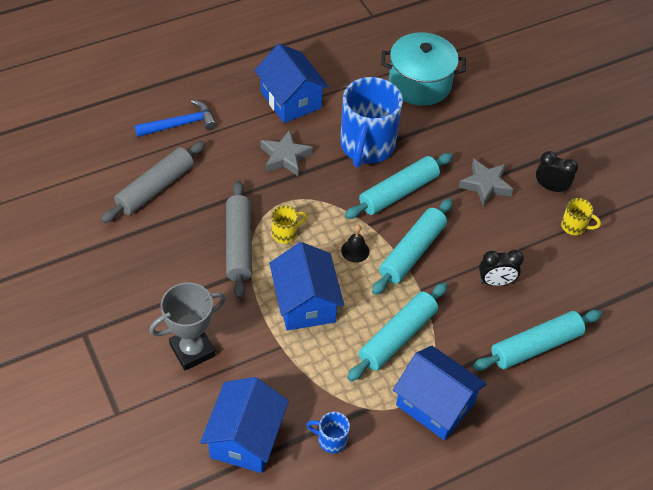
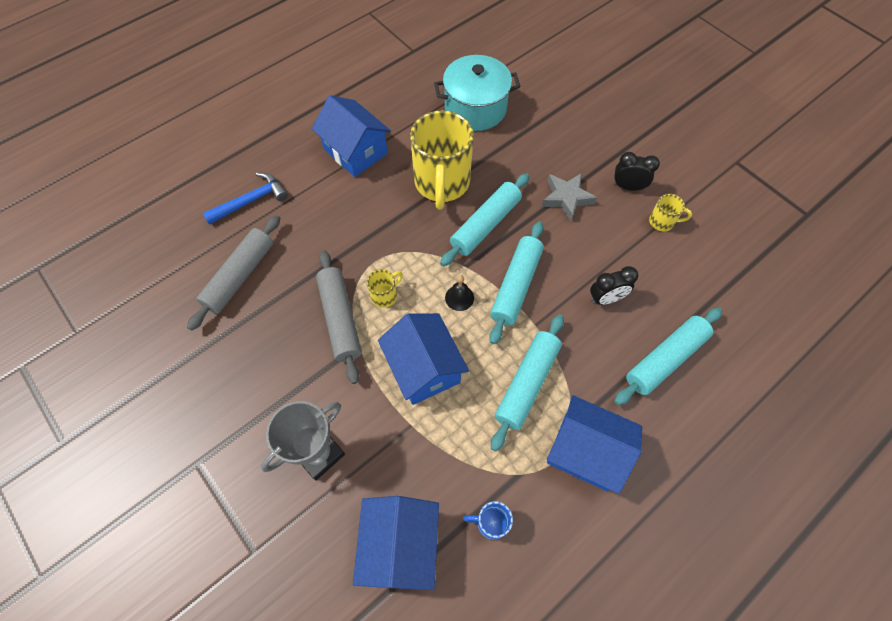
camera: 10 degrees left, 10 degrees up
grey star [261,130,313,176] -> none
blue mug [340,77,403,168] -> yellow mug [410,111,474,210]

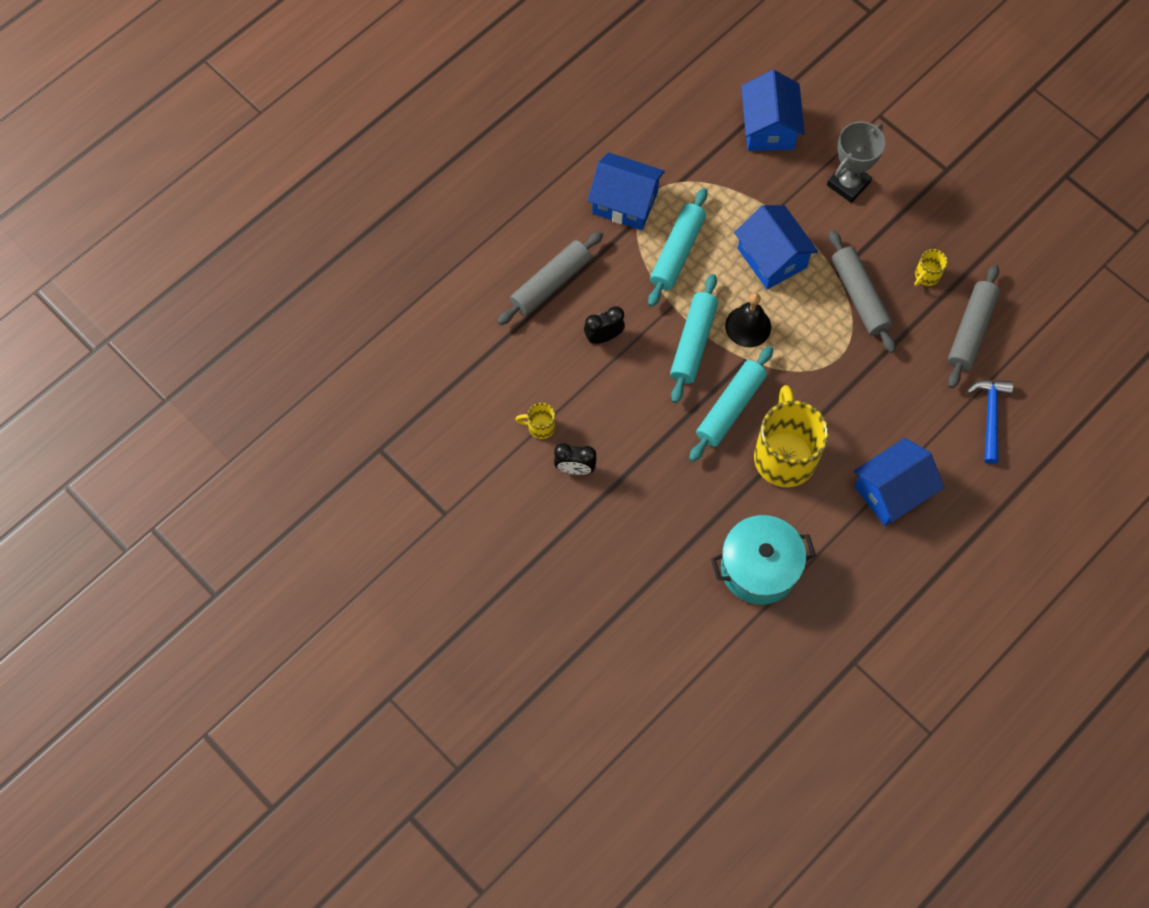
camera: 175 degrees right, 5 degrees up
blue hammer [203,173,288,225] -> blue hammer turned 135 degrees clockwise [967,380,1014,464]
blue house [312,95,391,177] -> blue house turned 75 degrees counterclockwise [854,438,944,526]
yellow mug [367,269,403,308] -> yellow mug moved to [914,249,948,286]
black bell [445,275,474,311] -> black bell [725,293,771,347], size x1.60
blue mug [463,501,513,540] -> none
grey star [542,173,597,221] -> none
turquoise rolling pin [614,308,722,405] -> grey rolling pin [497,231,603,325]

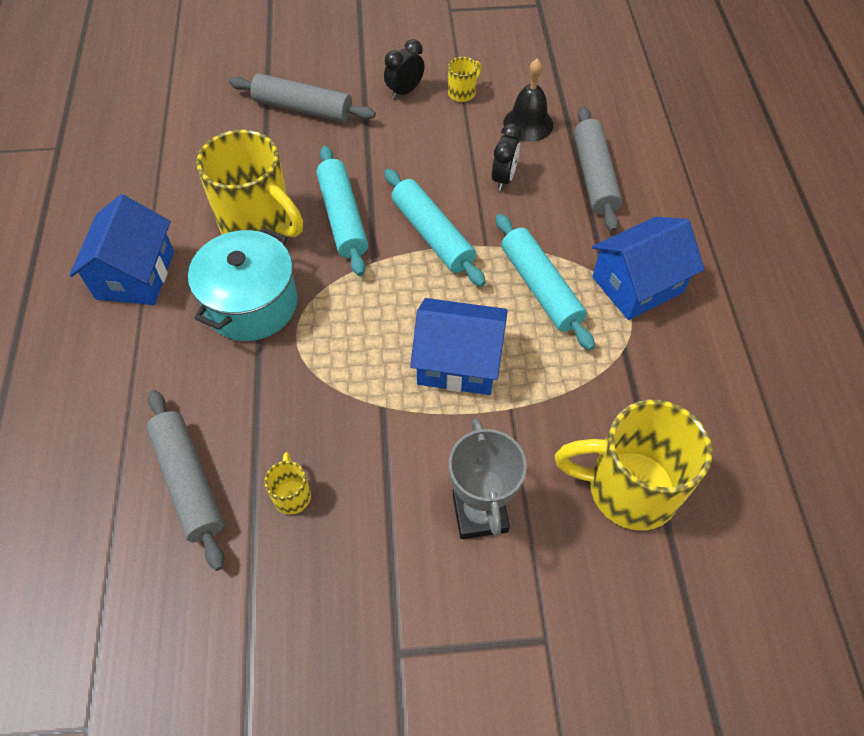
camera: 130 degrees right, 10 degrees down
turquoise pot [711,515,816,605] -> turquoise pot moved to [188,228,298,341]
black bell [725,293,771,347] -> black bell moved to [503,58,553,142]
blue house [741,70,805,151] -> yellow mug [555,400,712,531]
grey rolling pin [829,230,896,353] -> grey rolling pin moved to [229,73,376,122]
blue hammer [967,380,1014,464] -> none

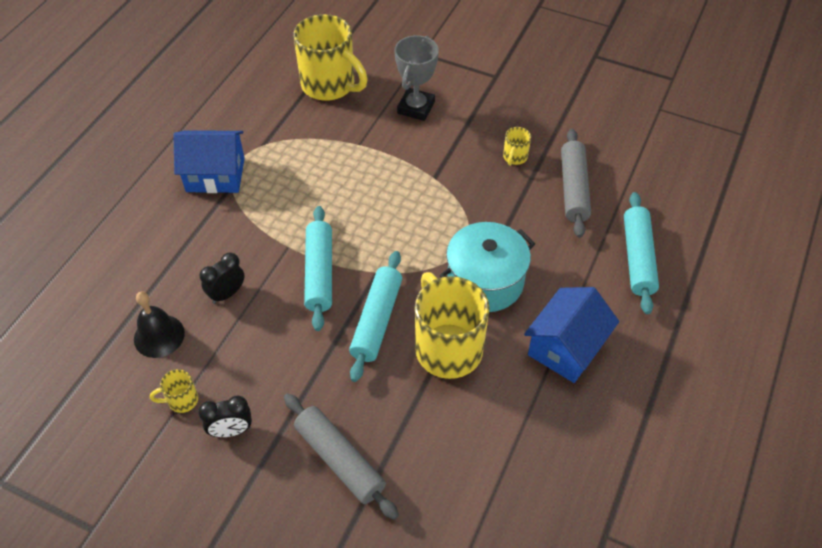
camera: 150 degrees left, 5 degrees down
blue house [410,298,508,395] -> none
turquoise rolling pin [496,214,595,350] -> turquoise rolling pin moved to [624,192,659,314]
grey rolling pin [574,107,622,232] -> none

